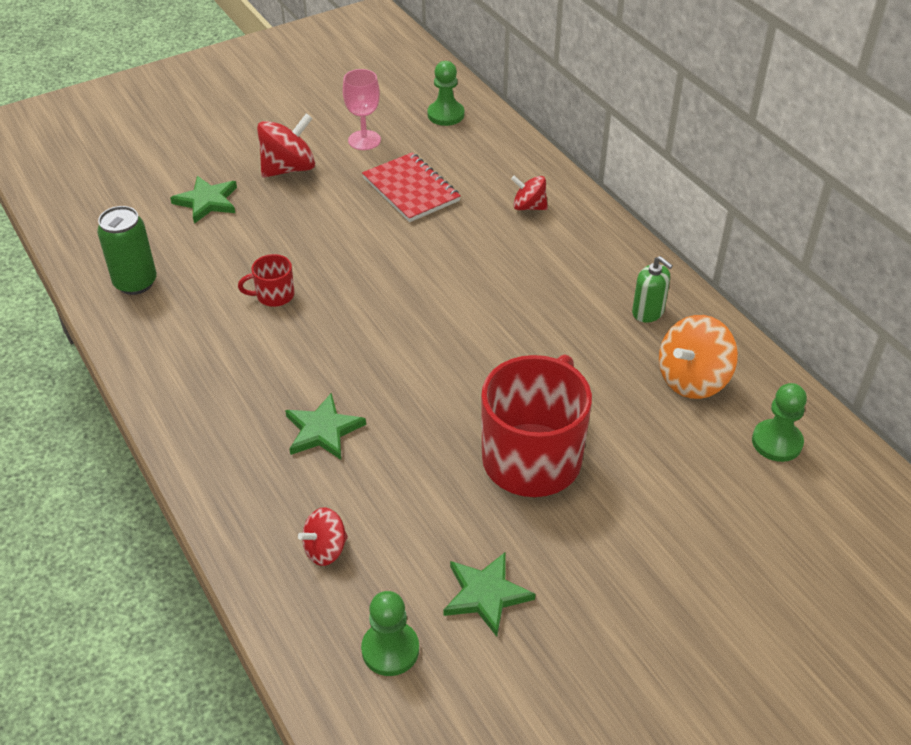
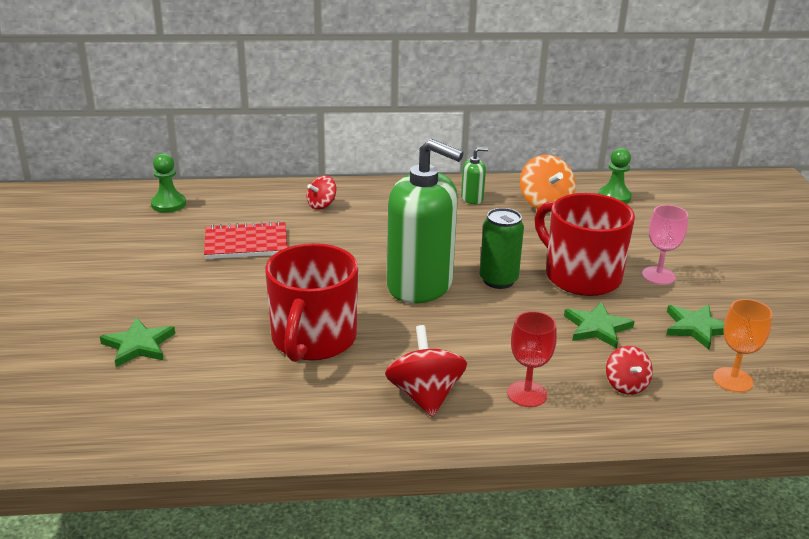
camera: 65 degrees left, 15 degrees down
green can [97,206,157,295] -> green can moved to [480,208,524,289]
red mug [238,254,295,307] -> red mug [265,243,358,362], size x2.31
red spinning top [257,113,315,178] -> red spinning top moved to [385,325,467,417]
green star [285,393,366,460] -> green star moved to [564,302,635,348]
pink goblet [343,69,381,150] -> pink goblet moved to [642,205,688,285]
green pawn [361,591,419,676] -> orange goblet [713,299,773,392]
none -> green soap dispenser [387,139,464,303]
none -> red goblet [507,311,557,407]

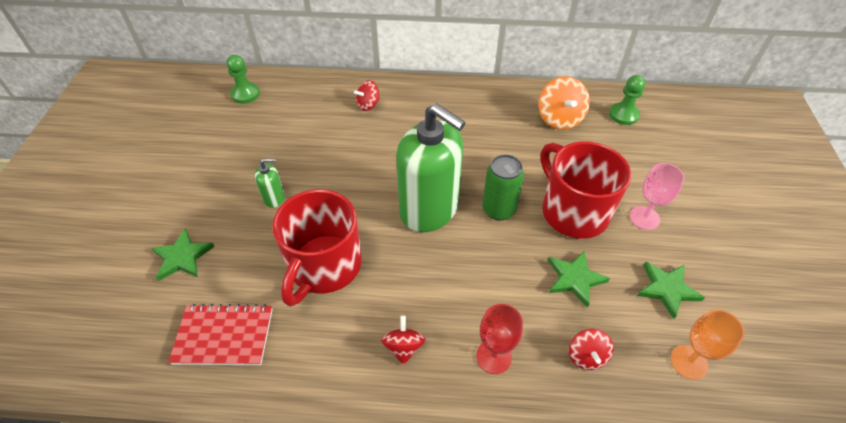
camera: 10 degrees right, 20 degrees up
red notebook [204,221,288,259] -> red notebook moved to [168,304,273,365]
red spinning top [385,325,467,417] -> red spinning top [381,315,425,365], size x0.61
green soap dispenser [461,147,488,204] -> green soap dispenser moved to [255,158,285,208]

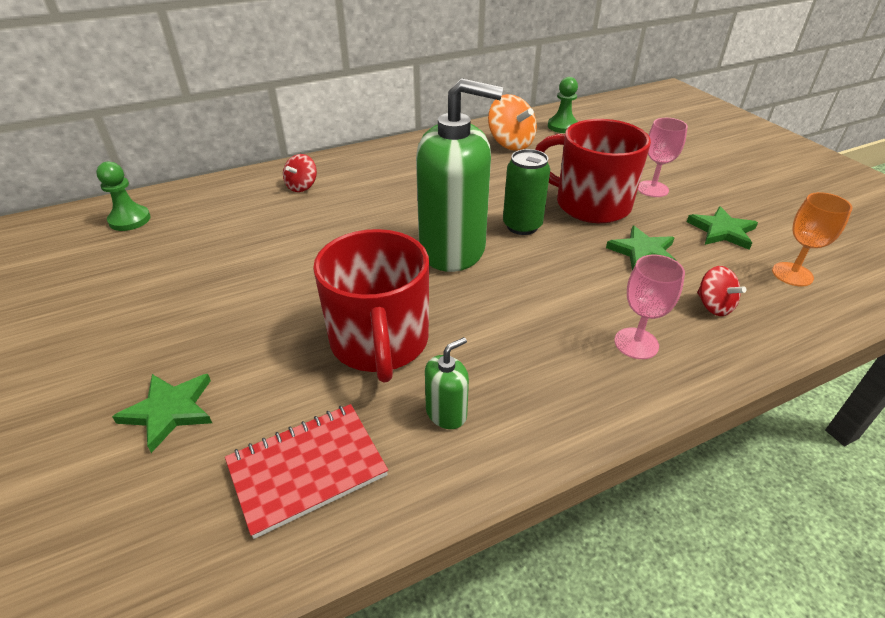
camera: 30 degrees left, 10 degrees down
green soap dispenser [255,158,285,208] -> green soap dispenser moved to [425,337,469,429]
red spinning top [381,315,425,365] -> none
red goblet [476,304,523,374] -> pink goblet [614,255,685,359]

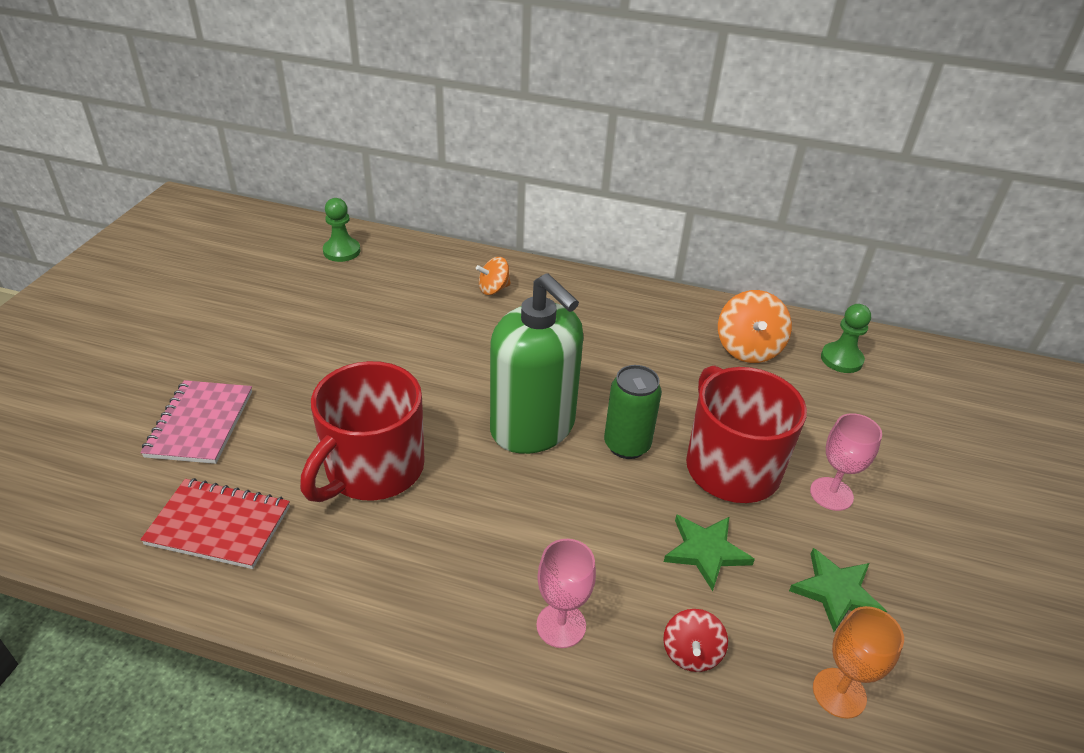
camera: 40 degrees right, 0 degrees up
green star [112,374,212,453] -> pink notebook [140,380,252,464]
red spinning top [283,154,317,192] -> orange spinning top [476,257,511,295]
green soap dispenser [425,337,469,429] -> none

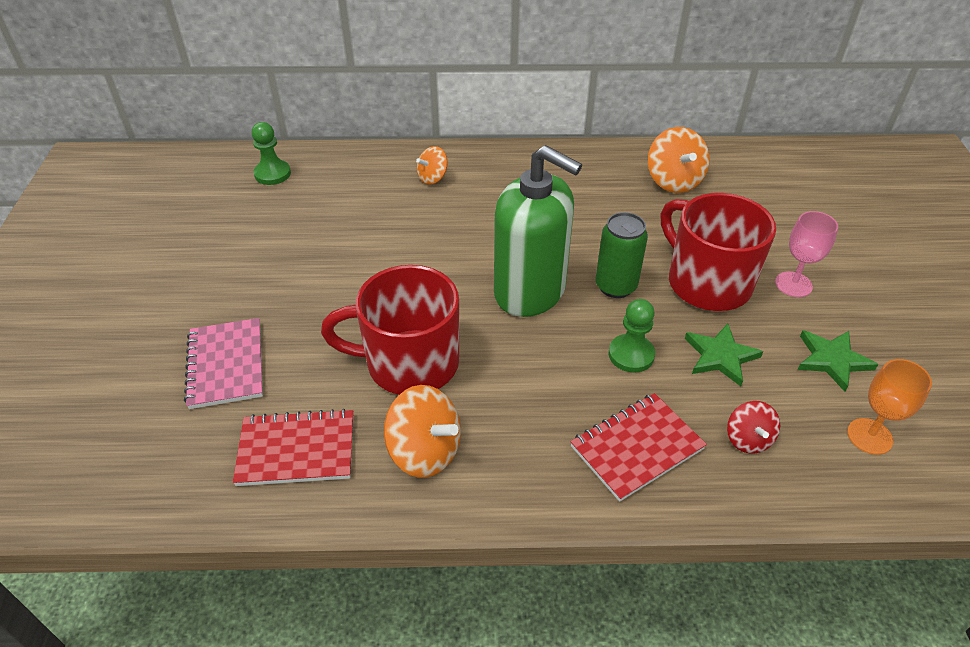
camera: 15 degrees left, 5 degrees up
red mug [300,361,425,502] -> red mug turned 75 degrees clockwise [321,265,459,395]
pink goblet [536,539,596,648] -> red notebook [570,393,707,502]
green pawn [821,304,871,373] -> green pawn moved to [609,299,655,373]
none -> orange spinning top [384,385,461,478]

